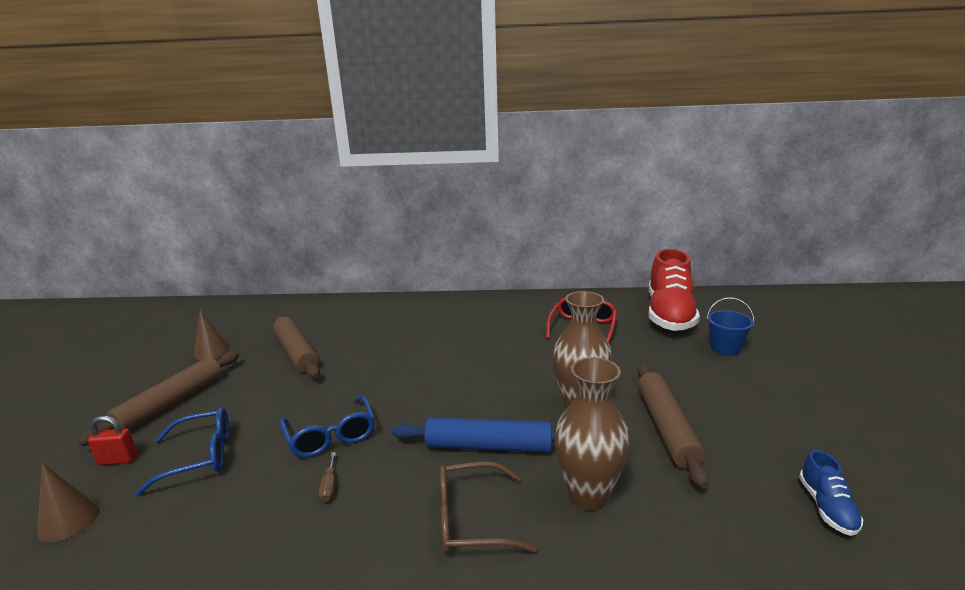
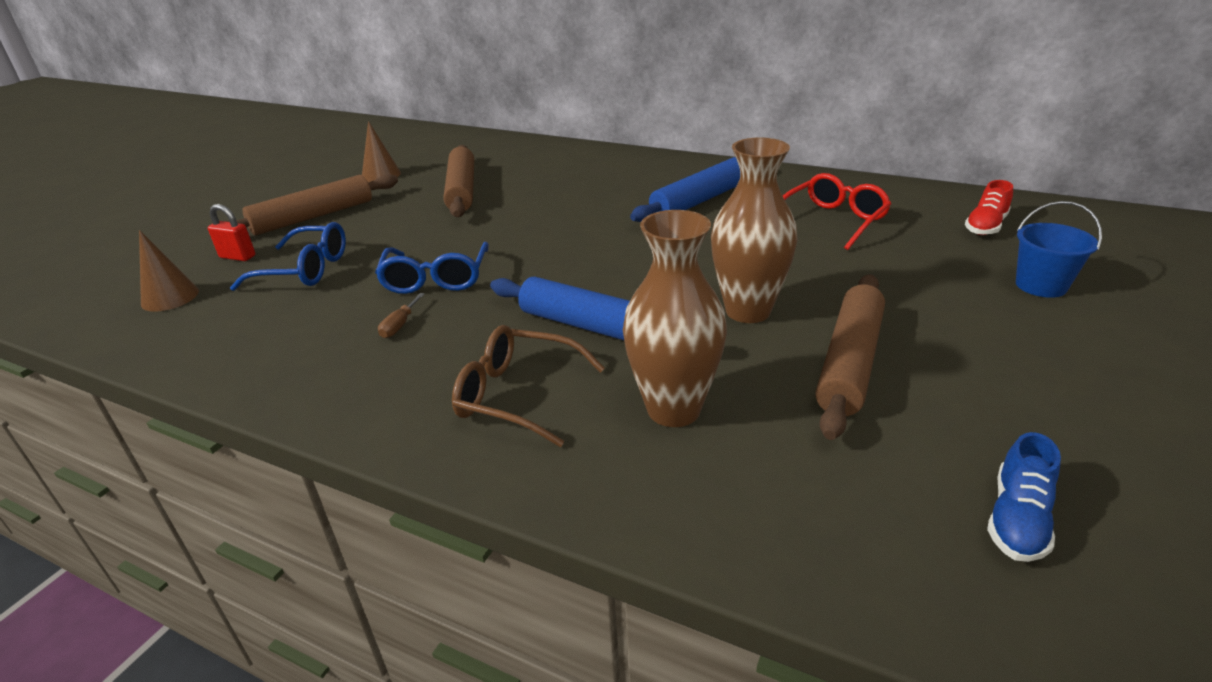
camera: 25 degrees right, 10 degrees up
red shoe [648,249,700,331] -> red shoe [965,180,1013,235], size x0.44
none -> blue rolling pin [630,157,740,222]

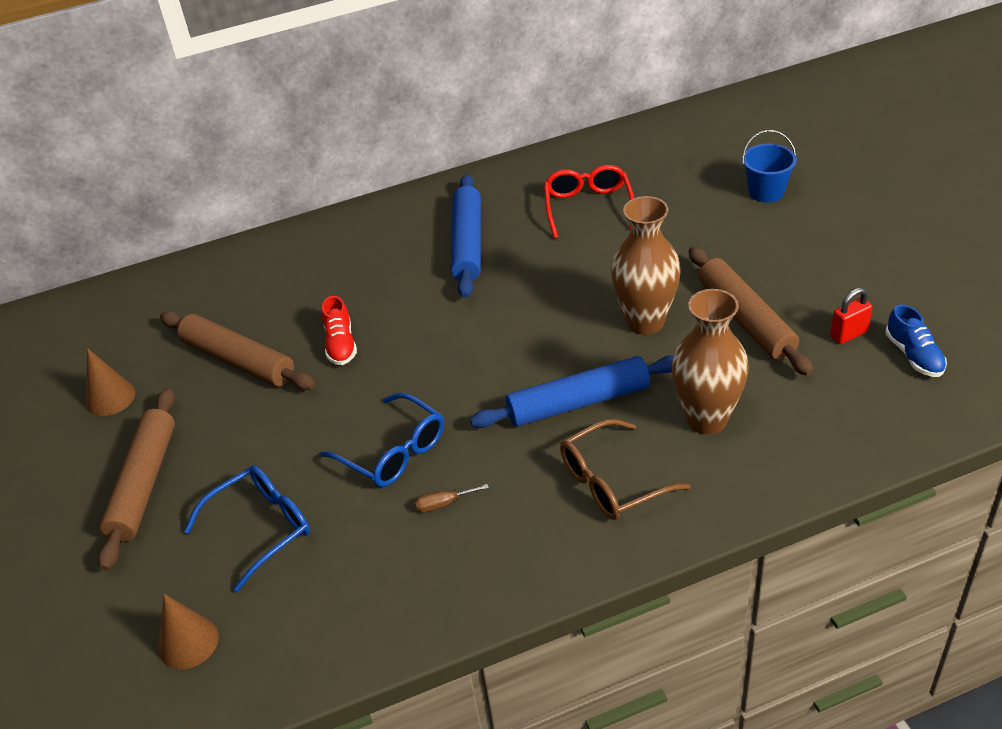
camera: 45 degrees left, 10 degrees up
red padlock [208,204,256,261] -> red padlock moved to [830,288,873,344]
brown screwdriver [378,293,424,338] -> brown screwdriver turned 105 degrees clockwise [415,484,489,513]
red shoe [965,180,1013,235] -> red shoe moved to [322,296,357,365]

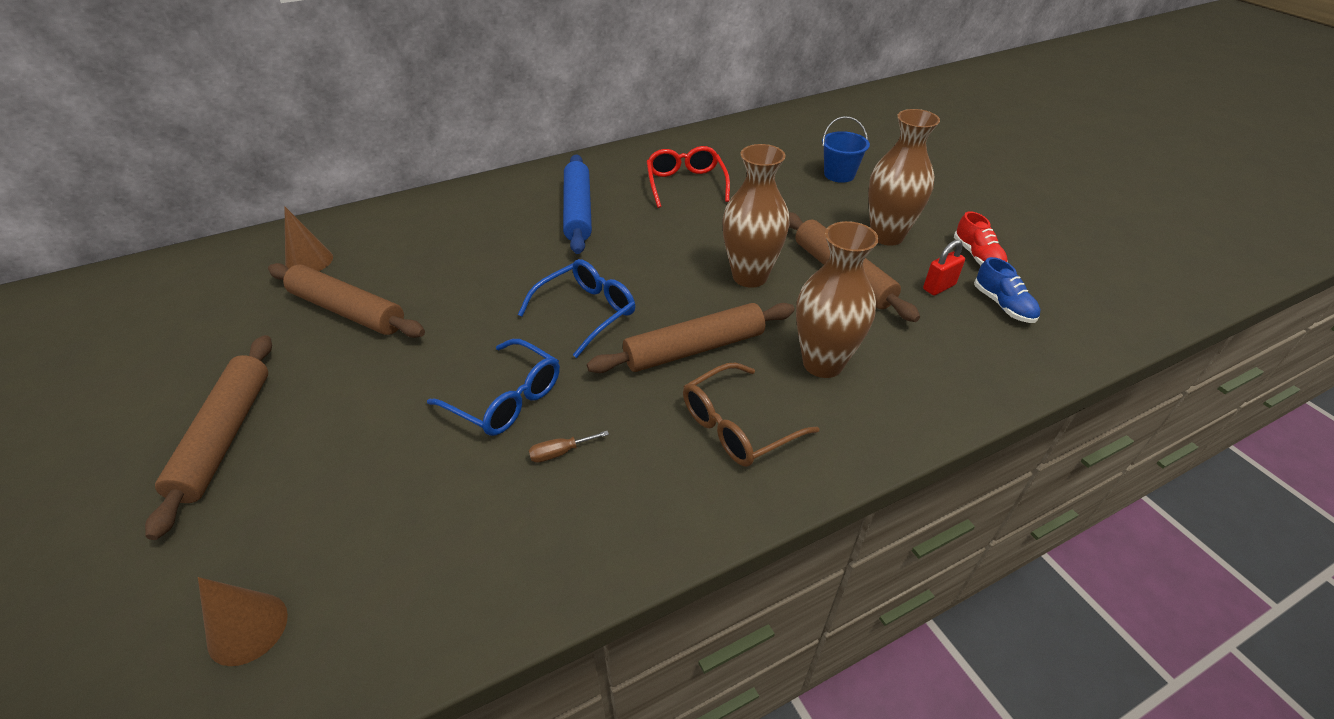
camera: 10 degrees left, 0 degrees up
brown cone [86,348,135,416] -> brown cone moved to [285,207,333,271]
blue glasses [184,466,310,592] -> blue glasses moved to [518,259,635,358]
red shoe [322,296,357,365] -> red shoe moved to [954,211,1008,266]
blue rolling pin [470,355,674,428] -> brown rolling pin [587,303,795,373]
none -> brown vase [868,109,940,246]

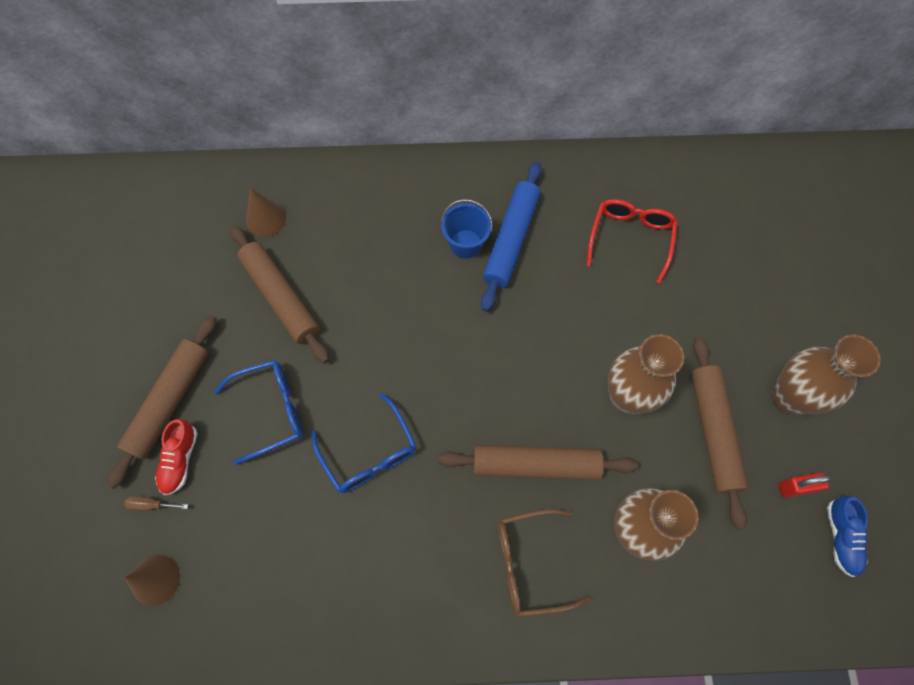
camera: 25 degrees right, 25 degrees up
blue glasses [518,259,635,358] -> blue glasses moved to [214,360,302,465]
brown screwdriver [529,431,609,463] -> brown screwdriver moved to [124,496,188,511]
blue bucket [822,116,870,183] -> blue bucket moved to [441,199,493,259]
red shoe [954,211,1008,266] -> red shoe moved to [155,419,198,495]

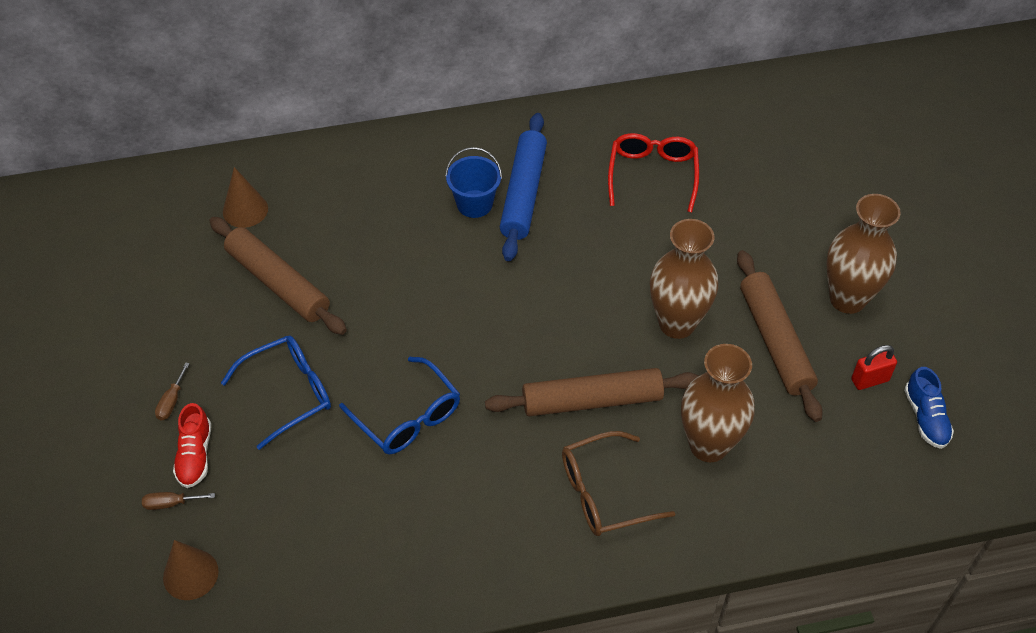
camera: 10 degrees left, 15 degrees down
brown rolling pin [107,315,216,489] -> brown screwdriver [155,362,190,420]

